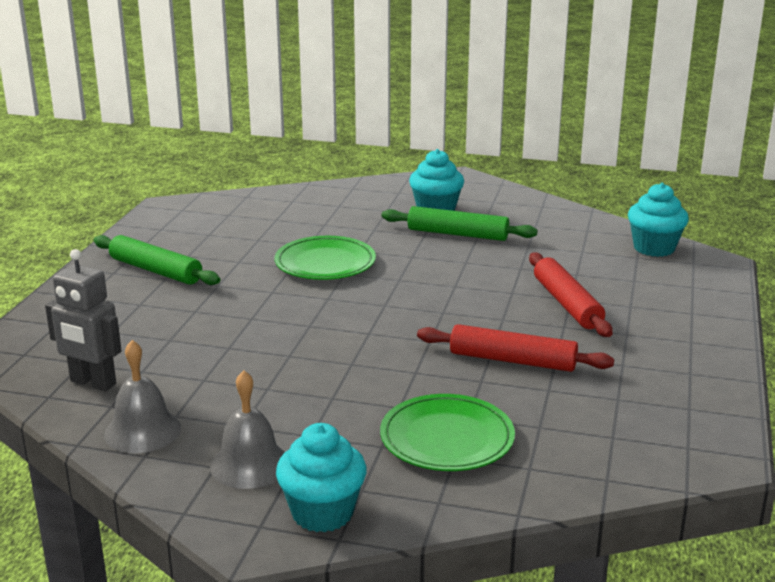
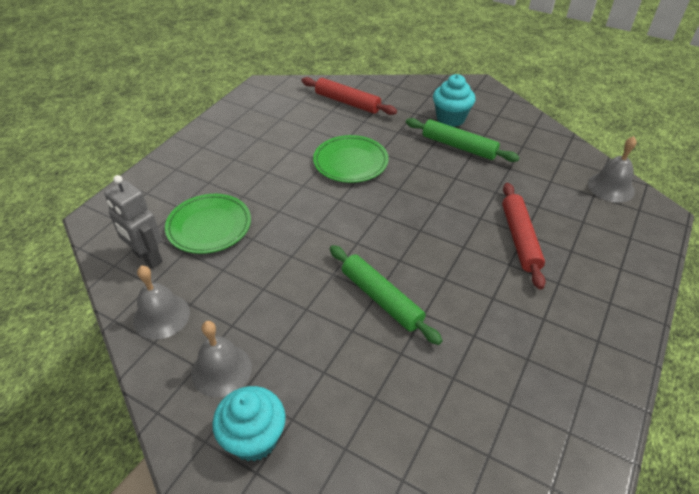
camera: 15 degrees right, 20 degrees up
green rolling pin [94,235,220,285] -> green rolling pin moved to [330,245,443,345]
green plate [380,394,515,471] -> green plate moved to [165,194,251,254]
red rolling pin [417,324,614,372] -> red rolling pin moved to [301,77,397,115]
turquoise cupcake [628,183,689,257] -> grey bell [588,136,637,203]

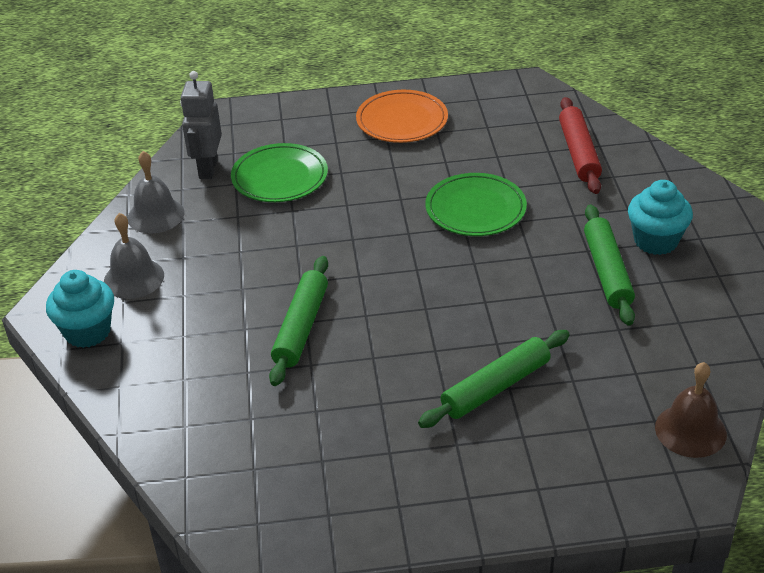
camera: 55 degrees right, 5 degrees down
red rolling pin [502,183,546,290] -> green rolling pin [418,330,570,428]
grey bell [588,136,637,203] -> brown bell [655,362,727,458]
none -> orange plate [356,90,448,143]

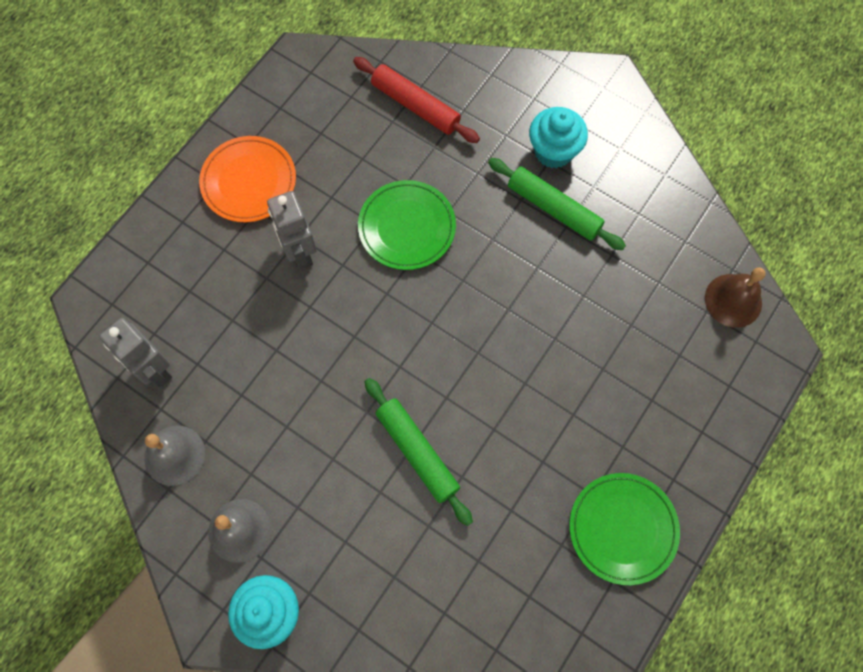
camera: 50 degrees left, 30 degrees up
green plate [231,143,328,202] -> green plate moved to [569,473,680,585]
green rolling pin [418,330,570,428] -> none
none -> grey robot [267,191,317,269]

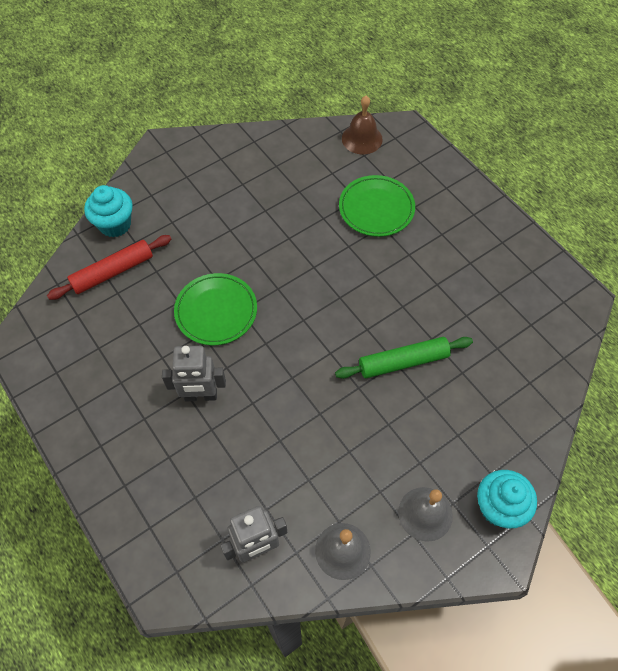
camera: 70 degrees left, 10 degrees down
orange plate [199,136,296,222] -> none
green rolling pin [488,158,626,250] -> none
turquoise cupcake [529,107,588,169] -> turquoise cupcake moved to [84,185,133,237]
green plate [569,473,680,585] -> green plate moved to [339,175,415,237]

